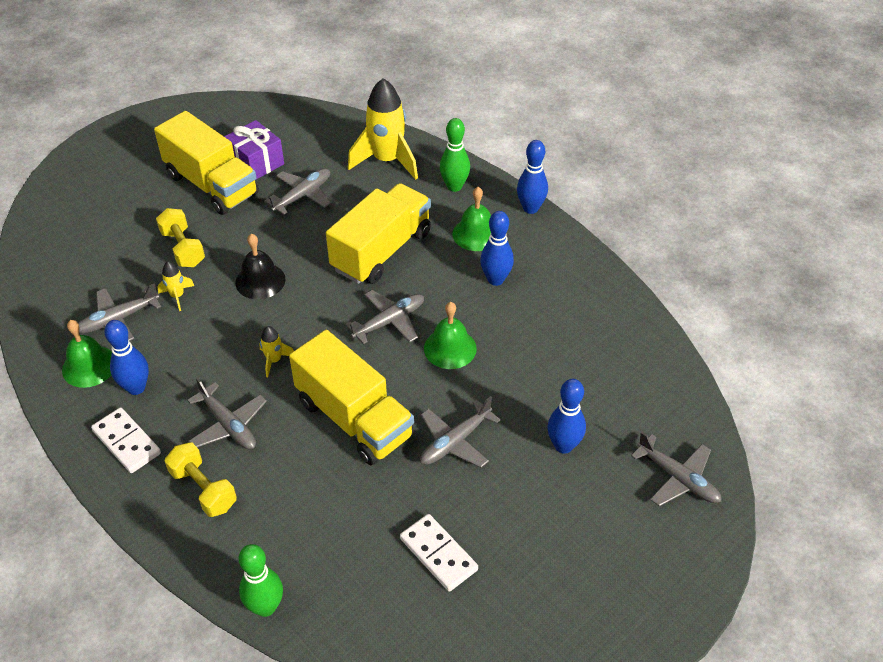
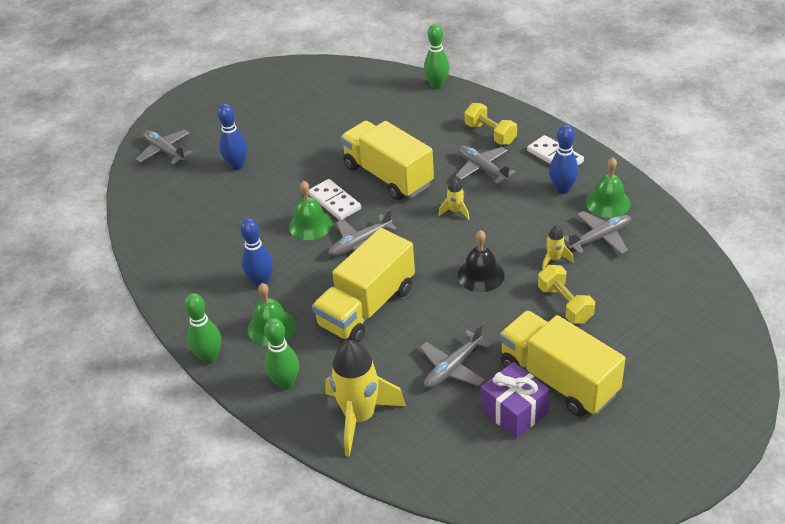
camera: 175 degrees left, 5 degrees down
white domino [400,514,478,592] -> white domino moved to [308,179,361,220]
grey plane [420,396,500,468] -> none
blue bowling pin [517,140,548,214] -> green bowling pin [184,293,221,364]

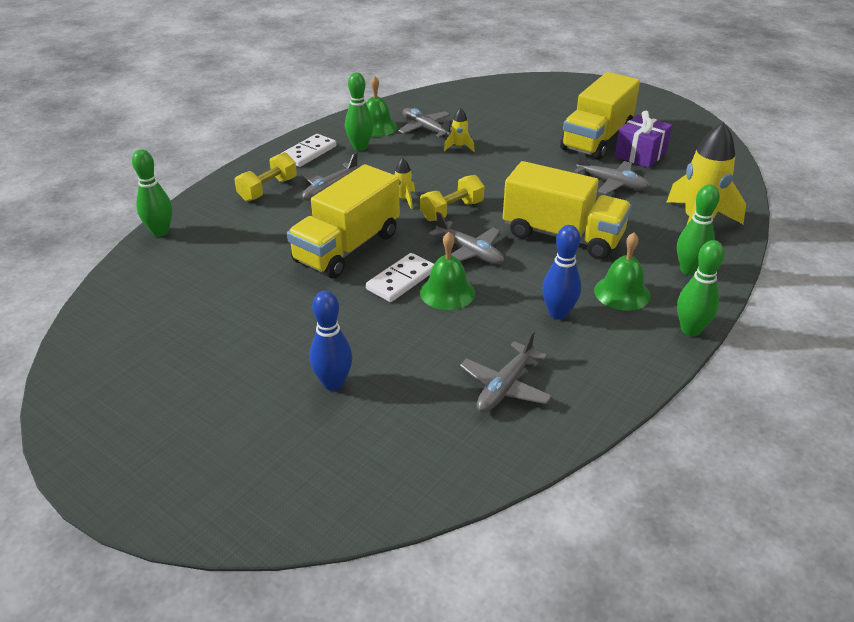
camera: 105 degrees left, 5 degrees down
grey plane [136,130,193,165] -> grey plane moved to [460,331,552,412]
black bell [458,230,505,292] -> none
yellow dumbbell [538,265,595,324] -> yellow dumbbell moved to [420,175,485,221]
blue bowling pin [549,125,578,194] -> green bowling pin [345,73,374,151]

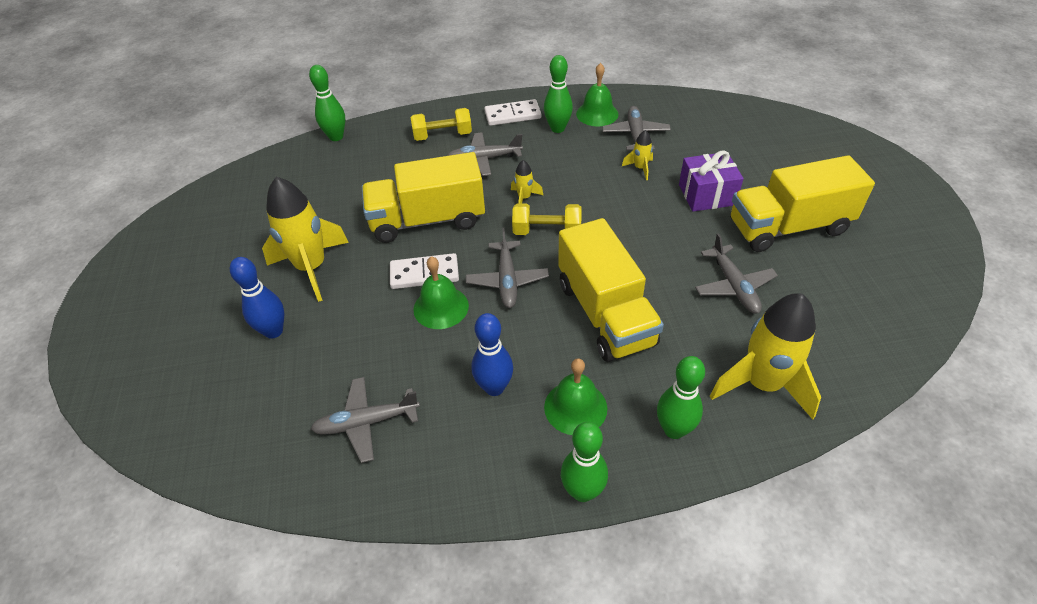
camera: 45 degrees right, 10 degrees up
purple gift [615,111,672,168] -> purple gift moved to [679,150,744,212]
none -> yellow rocket [262,177,349,302]

